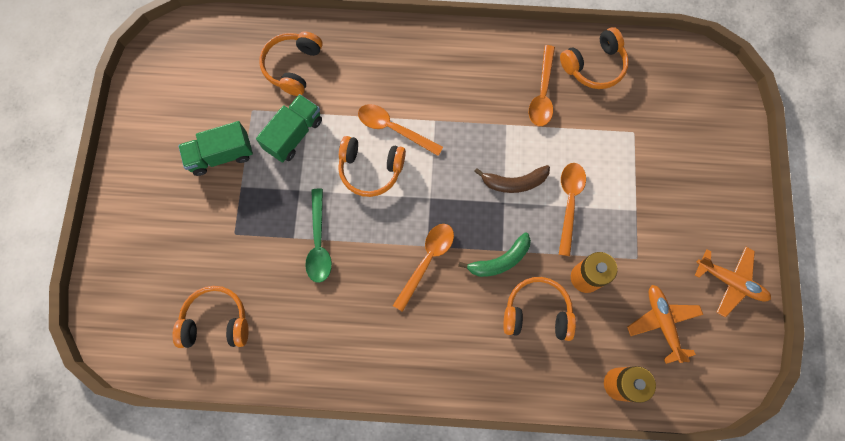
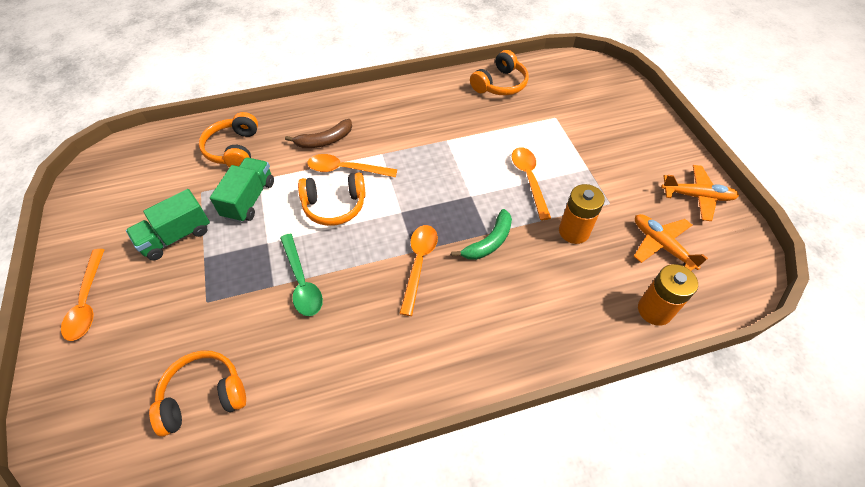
camera: 20 degrees left, 20 degrees down
brown banana [474,165,550,193] -> brown banana moved to [285,119,352,148]
orange headphones [503,277,576,341] -> none
orange spoon [529,45,555,126] -> orange spoon moved to [61,249,105,341]

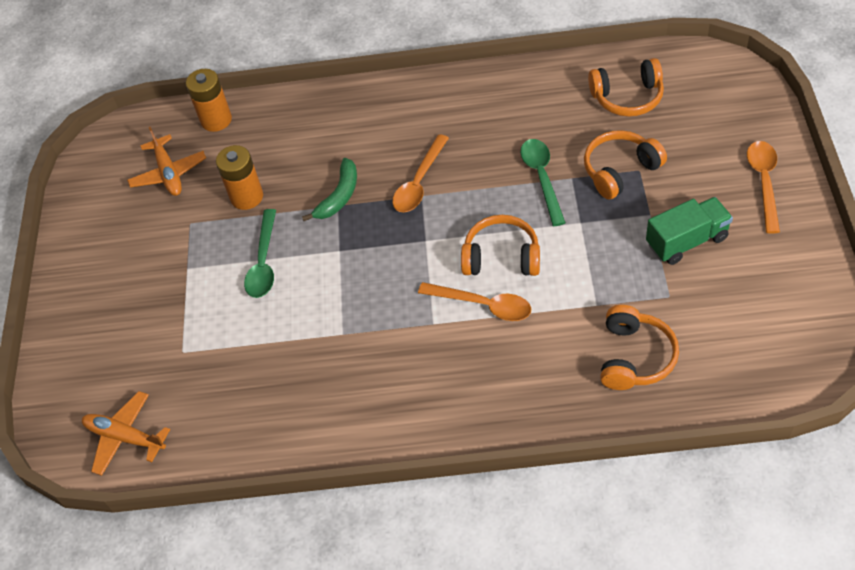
camera: 160 degrees left, 0 degrees up
green truck [210,157,274,223] -> none
brown banana [285,119,352,148] -> none
green banana [451,209,512,260] -> green banana turned 150 degrees clockwise [302,158,357,221]
orange headphones [470,50,529,95] -> orange headphones moved to [584,130,667,199]
orange spoon [512,147,551,220] -> green spoon [244,209,276,298]
orange plane [661,165,739,221] -> orange plane moved to [82,391,170,476]

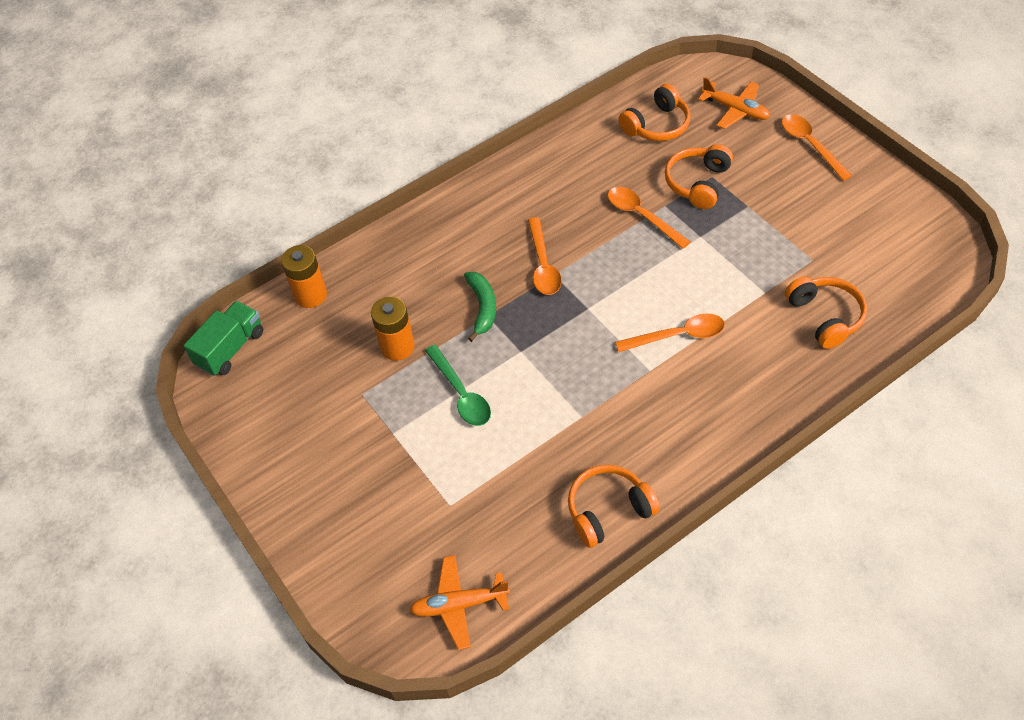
camera: 35 degrees left, 0 degrees up
orange plane [127,127,206,196] -> orange plane moved to [698,77,770,129]
orange headphones [461,215,540,276] -> orange headphones moved to [568,465,660,548]
green spoon [520,139,566,226] -> orange spoon [608,187,691,249]
green truck [646,197,733,265] -> green truck moved to [183,301,263,376]

